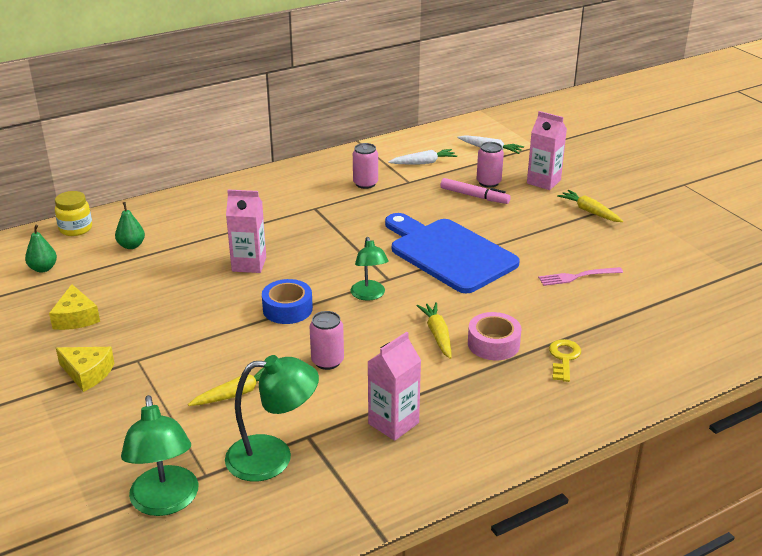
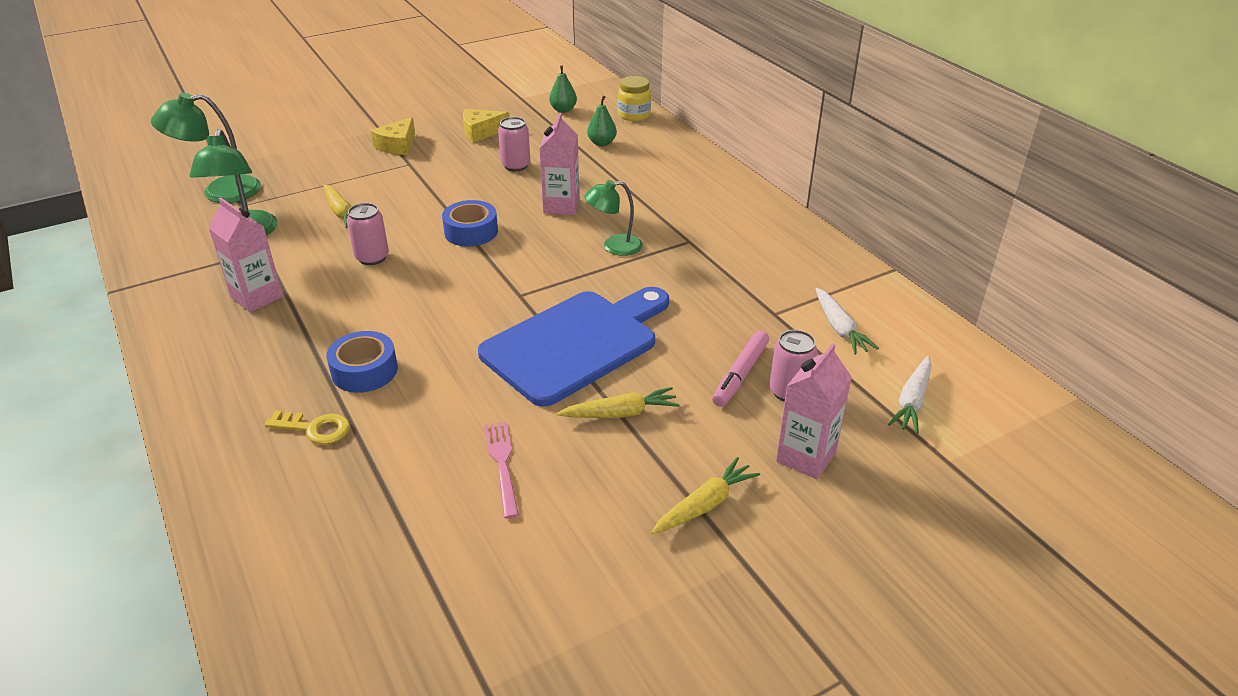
camera: 90 degrees right, 5 degrees up
green lamp [351,237,389,301] -> green lamp moved to [584,180,643,256]
pink can [353,143,378,189] -> pink can moved to [498,117,530,172]
yellow carrot [417,302,452,359] -> yellow carrot moved to [557,387,680,418]
pink tape [468,312,522,360] -> blue tape [326,331,398,393]

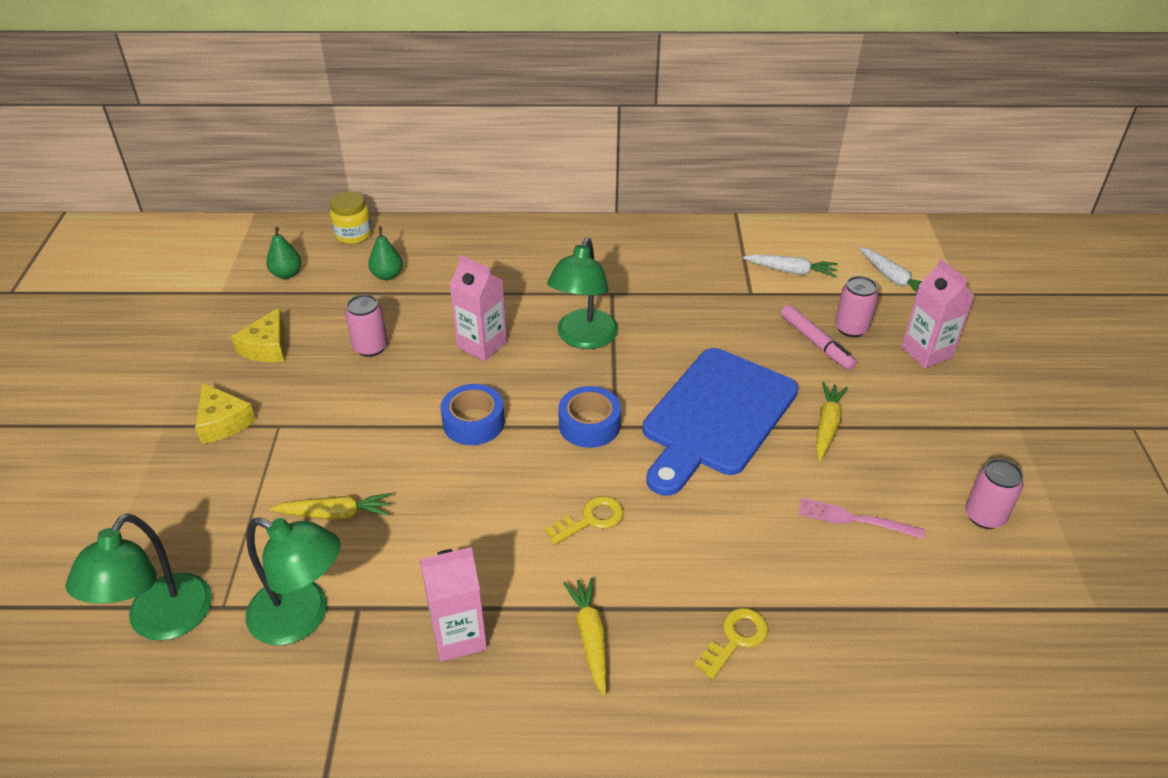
camera: 60 degrees left, 5 degrees up
blue tape [326,331,398,393] -> blue tape moved to [558,386,621,448]
pink can [347,203,389,265] -> pink can moved to [965,459,1023,529]
blue cutting board [478,287,669,407] -> blue cutting board turned 135 degrees counterclockwise [643,348,798,496]
green lamp [584,180,643,256] -> green lamp [547,238,618,349], size x1.52
yellow carrot [651,457,760,534] -> yellow carrot moved to [563,577,607,695]
none -> yellow key [545,496,624,545]

